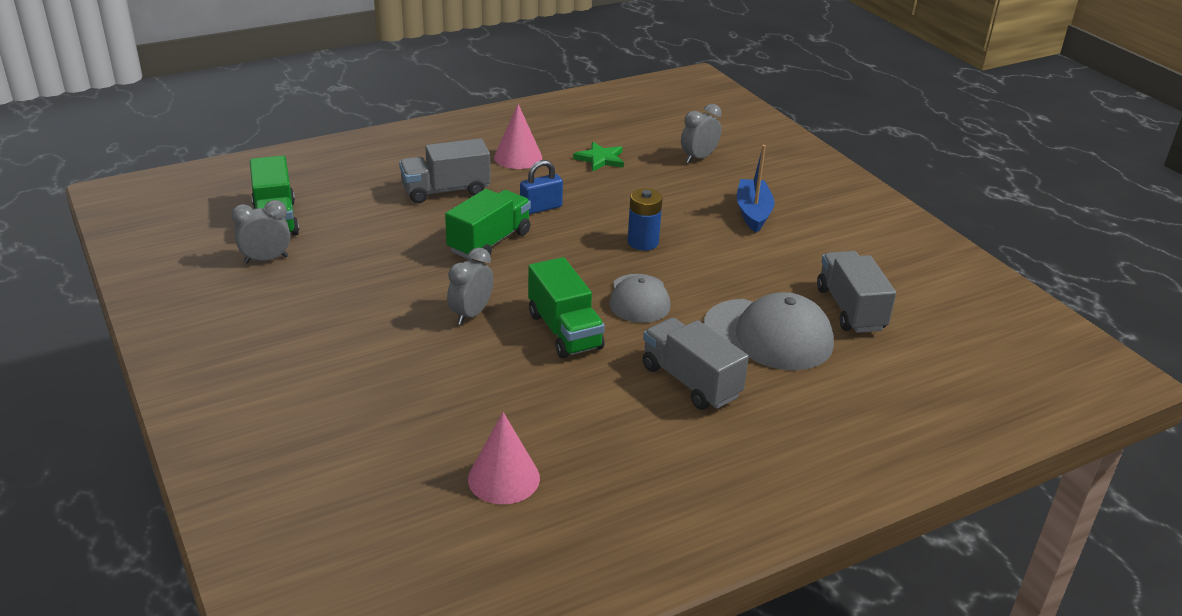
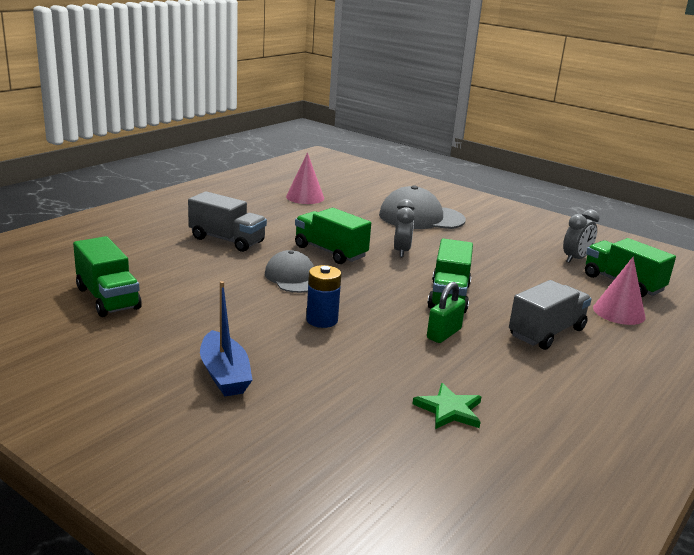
camera: 155 degrees right, 10 degrees down
pink cone [494,104,542,169] -> pink cone moved to [593,257,645,325]
blue padlock [520,160,563,214] -> green padlock [427,282,466,343]
grey clock [681,104,722,163] -> none
grey cap [704,292,834,370] -> grey cap moved to [379,186,466,229]
grey truck [817,251,896,333] -> green truck [73,236,142,317]

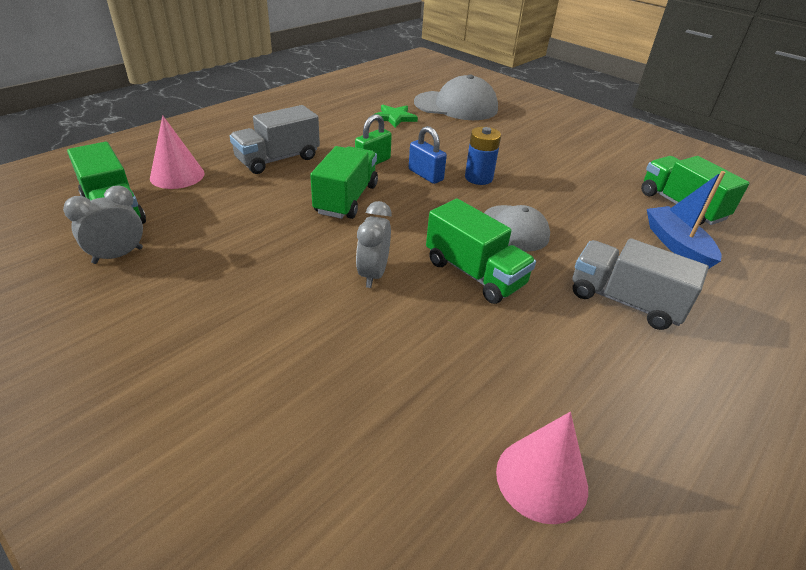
camera: 175 degrees left, 15 degrees up
blue boat [200,281,252,396] -> blue boat moved to [647,171,726,268]
grey cap [379,186,466,229] -> grey cap moved to [414,75,498,120]
none -> blue padlock [409,126,447,184]

